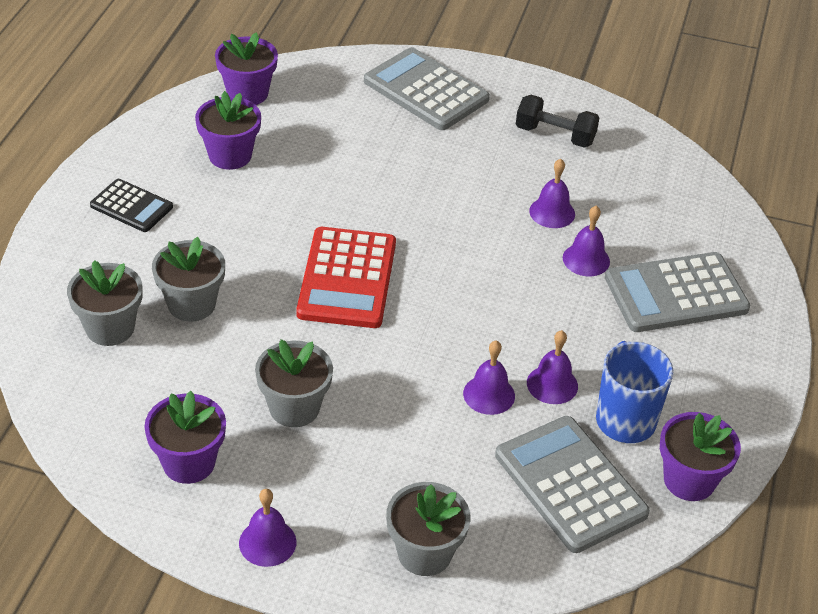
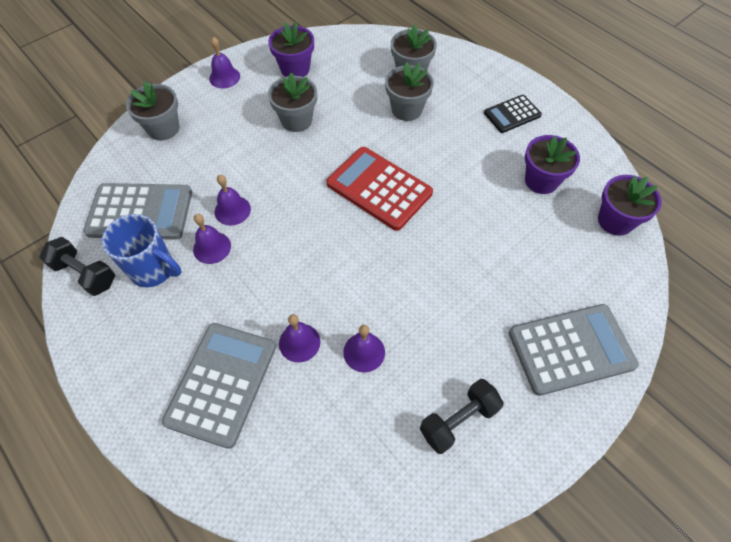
camera: 125 degrees right, 15 degrees up
purple flower pot [660,412,741,501] -> black dumbbell [39,237,115,296]

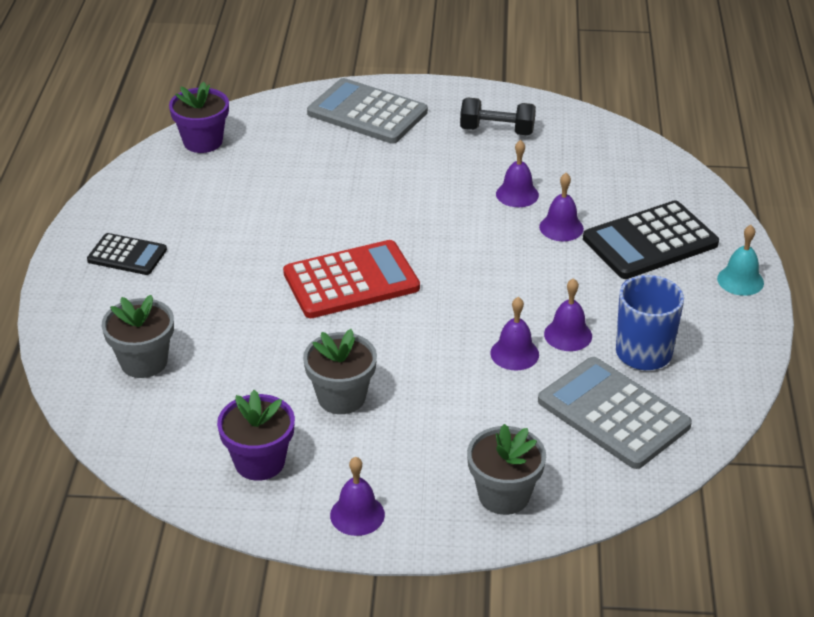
camera: 135 degrees left, 20 degrees down
black dumbbell [39,237,115,296] -> none
grey calculator [162,323,276,449] -> black calculator [583,200,719,279]
red calculator [326,147,433,231] -> red calculator turned 105 degrees counterclockwise [283,240,420,318]
grey flower pot [385,62,434,121] -> none
purple flower pot [525,135,580,194] -> none
none -> turquoise bell [717,225,764,296]

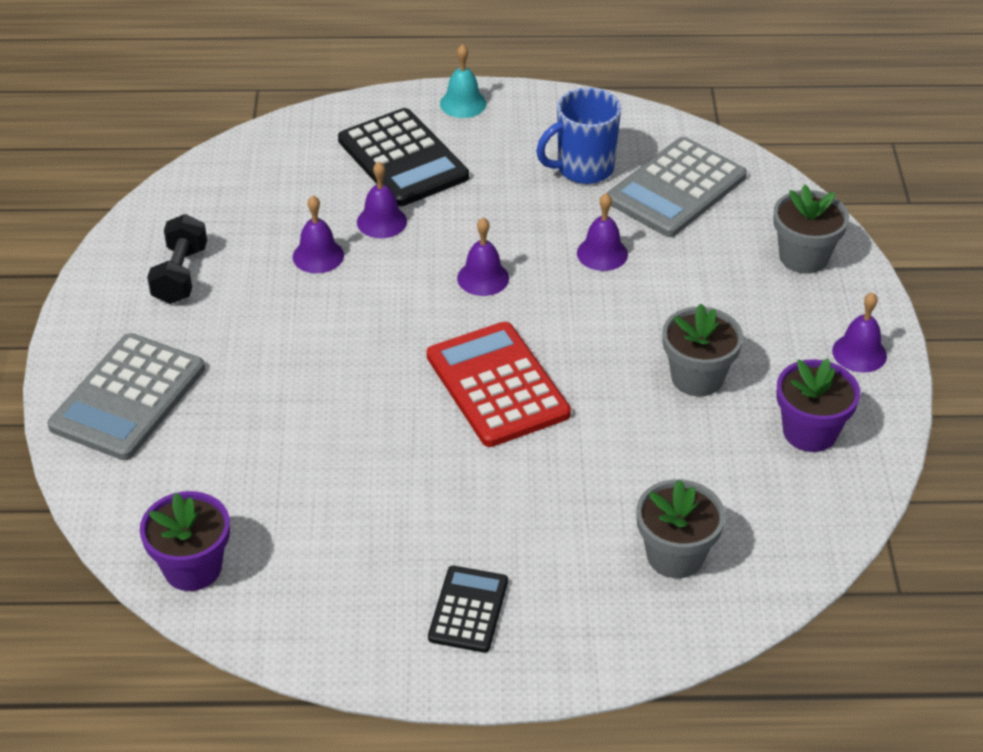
camera: 95 degrees left, 5 degrees up
purple bell [544,278,592,351] -> purple bell moved to [457,217,509,296]

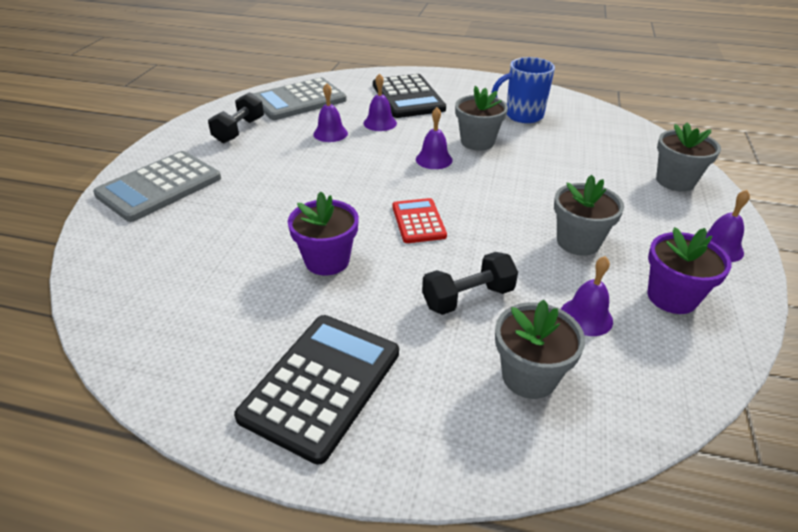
camera: 15 degrees right, 5 degrees down
purple flower pot [140,491,230,591] -> purple flower pot moved to [288,192,359,276]
red calculator [427,322,571,447] -> red calculator [392,198,447,243], size x0.58
black calculator [428,566,508,653] -> black calculator [234,315,399,465], size x1.72
turquoise bell [440,44,487,118] -> none
purple bell [577,193,628,271] -> purple bell moved to [561,256,613,336]
grey calculator [607,137,747,237] -> grey calculator moved to [253,77,347,120]
none -> black dumbbell [422,252,518,315]
none -> grey flower pot [455,86,508,151]

